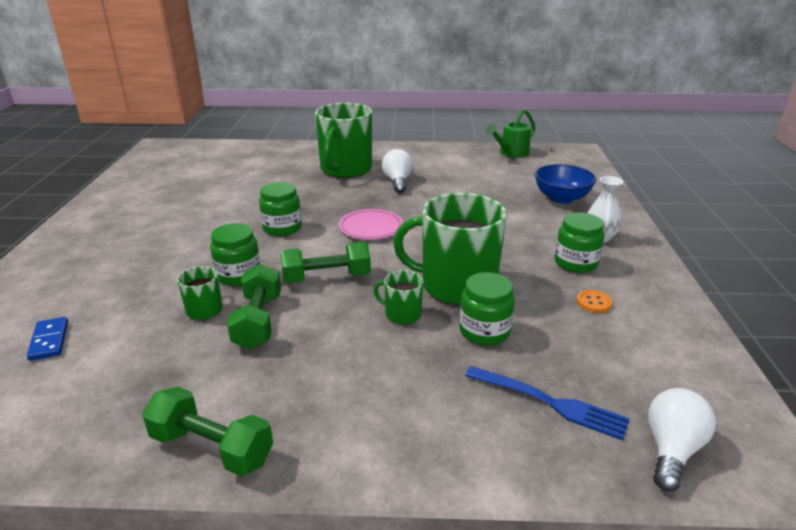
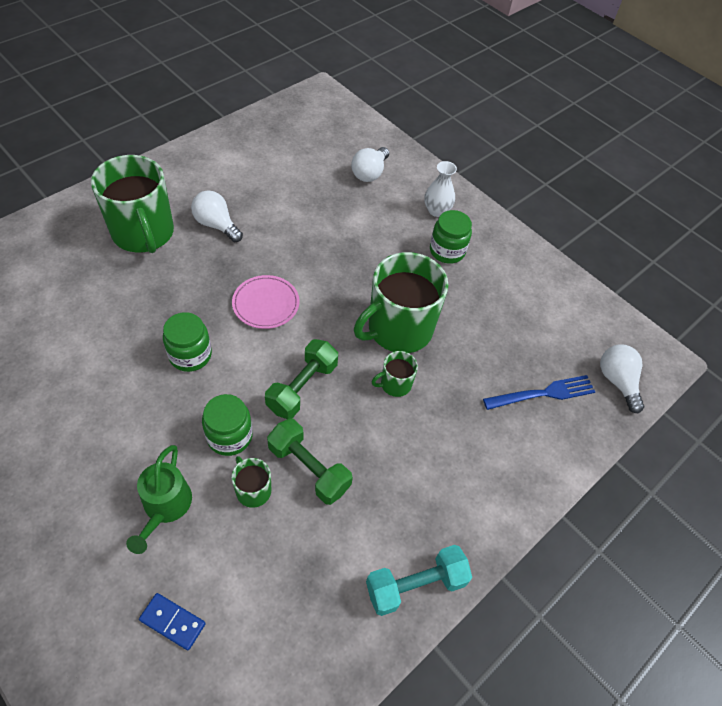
camera: 50 degrees left, 25 degrees up
green dumbbell [142,386,273,476] -> turquoise dumbbell [366,545,472,616]
green jar [460,272,515,346] -> none
green watering can [486,109,535,158] -> green watering can moved to [126,445,192,554]
blue bowl [535,164,597,204] -> white light bulb [351,147,389,182]
orange button [577,290,612,313] -> none

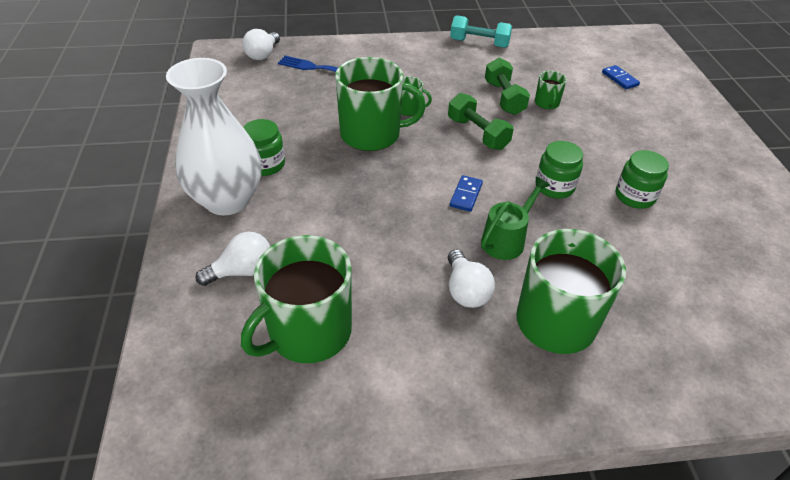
camera: 140 degrees left, 10 degrees down
green watering can [126,445,192,554] -> green watering can moved to [481,177,550,260]
green jar [202,394,253,456] -> green jar moved to [616,150,669,209]
pink plate [232,275,299,329] -> blue domino [450,175,483,212]
green dumbbell [265,339,338,419] -> green dumbbell turned 75 degrees clockwise [448,93,514,150]
white vase [424,161,457,217] -> white vase [166,58,261,215], size x2.21
none -> green mug [241,235,352,363]

